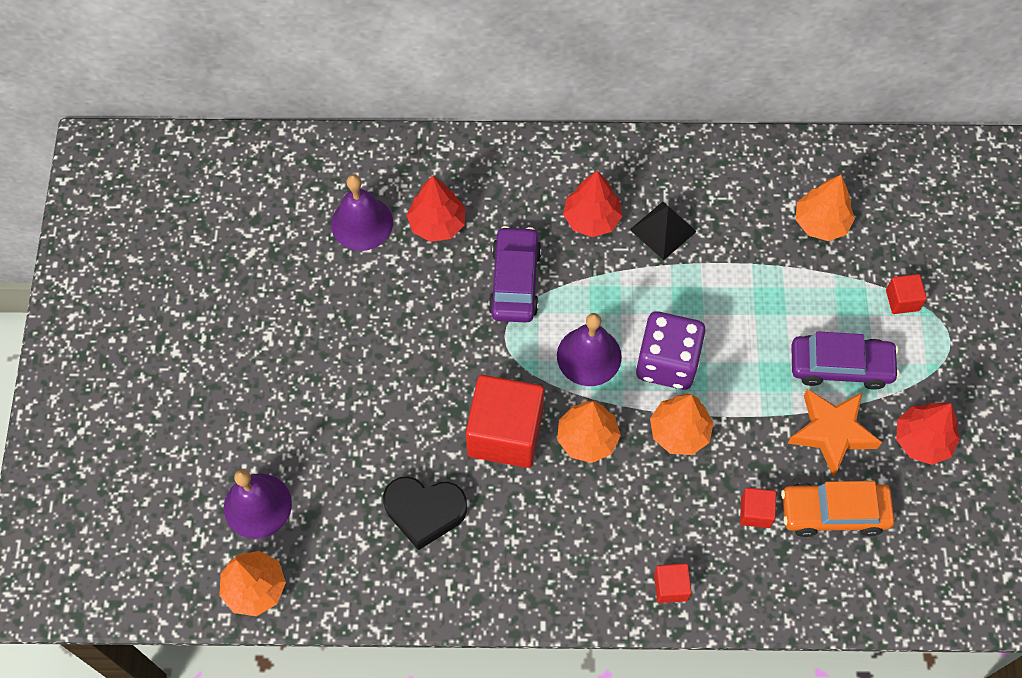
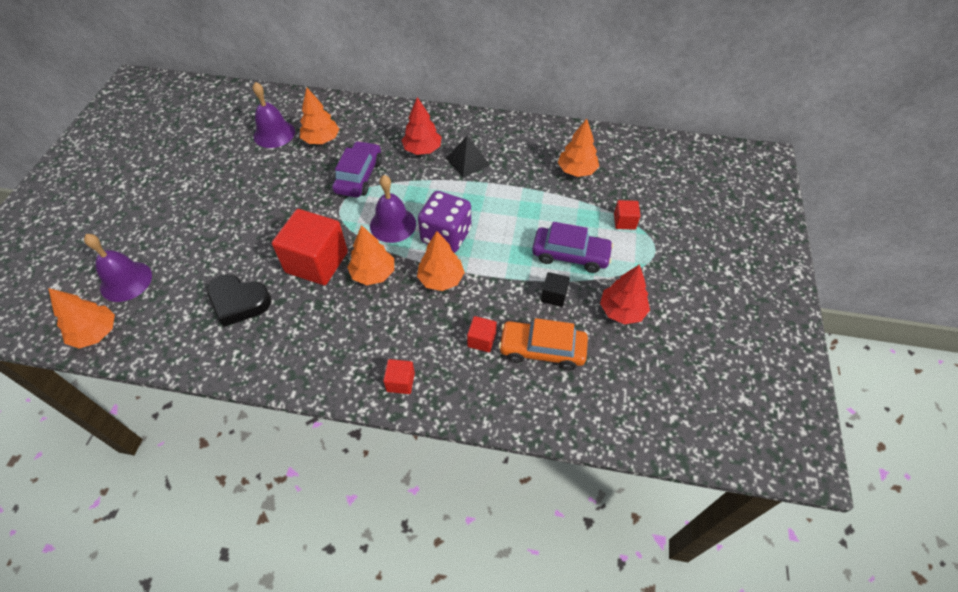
camera: 10 degrees right, 10 degrees down
red tree [406,176,465,242] -> orange tree [300,87,339,144]
orange star [788,389,882,477] -> black cube [541,272,570,307]

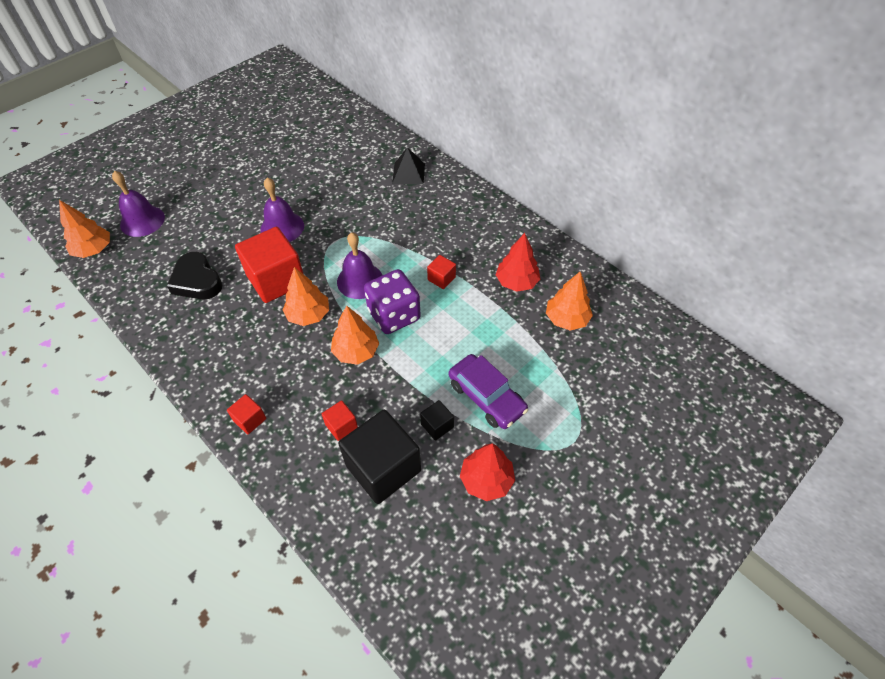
camera: 35 degrees right, 0 degrees up
purple bell [253,82,295,148] -> purple bell moved to [260,177,304,242]
orange tree [300,87,339,144] -> none
purple car [332,141,382,198] -> none
red tree [401,97,441,155] -> red tree moved to [496,233,540,292]
black pyramid [446,135,490,178] -> black pyramid moved to [392,147,425,185]
orange car [498,318,588,370] -> black cube [338,410,421,504]
red cube [614,200,641,230] -> red cube moved to [427,255,456,289]

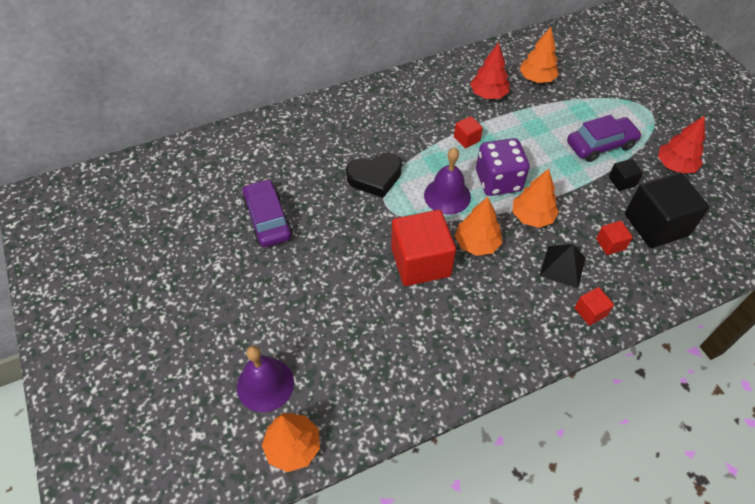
camera: 70 degrees left, 0 degrees up
black heart [167,252,223,300] -> black heart moved to [346,152,402,198]
purple bell [260,177,304,242] -> none
black pyramid [392,147,425,185] -> black pyramid moved to [539,244,586,288]
none -> purple car [242,179,293,247]

